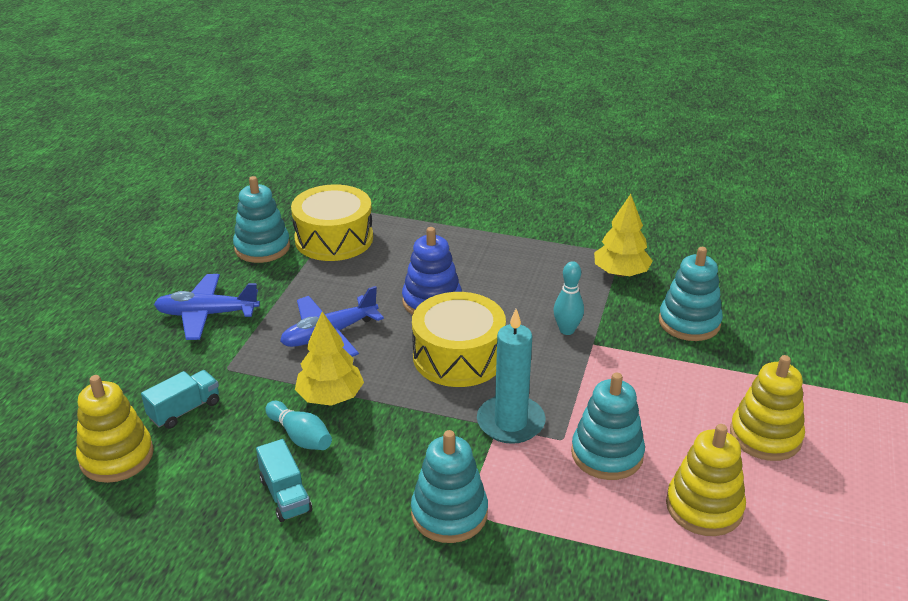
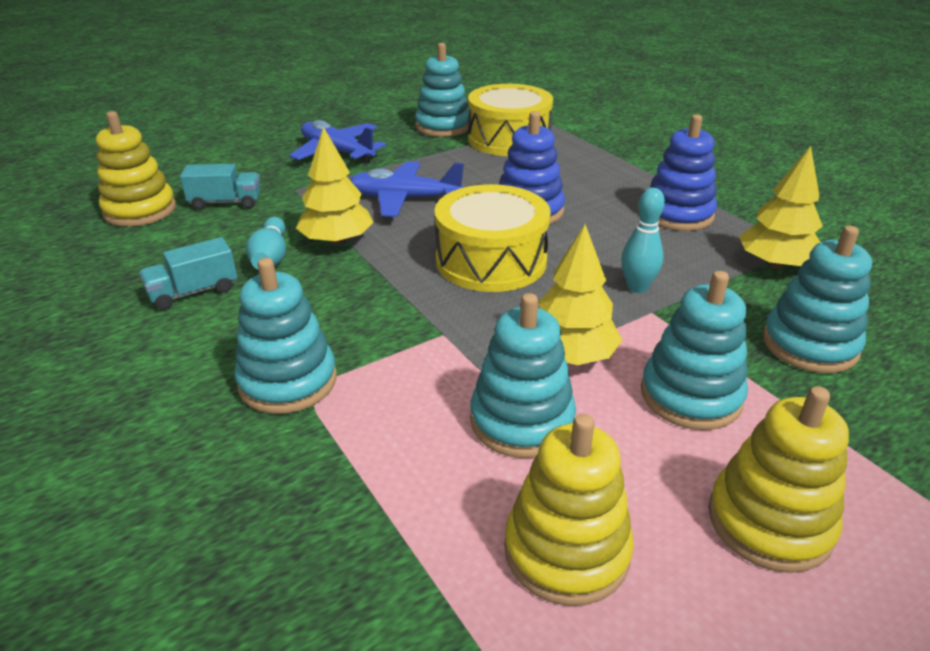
camera: 40 degrees right, 0 degrees up
turquoise truck [256,439,312,522] -> turquoise truck turned 45 degrees clockwise [139,237,237,310]
turquoise candle [477,309,546,444] -> none
none -> yellow tree [538,224,622,365]
none -> turquoise stacking toy [641,271,748,430]
none -> blue stacking toy [651,115,717,231]

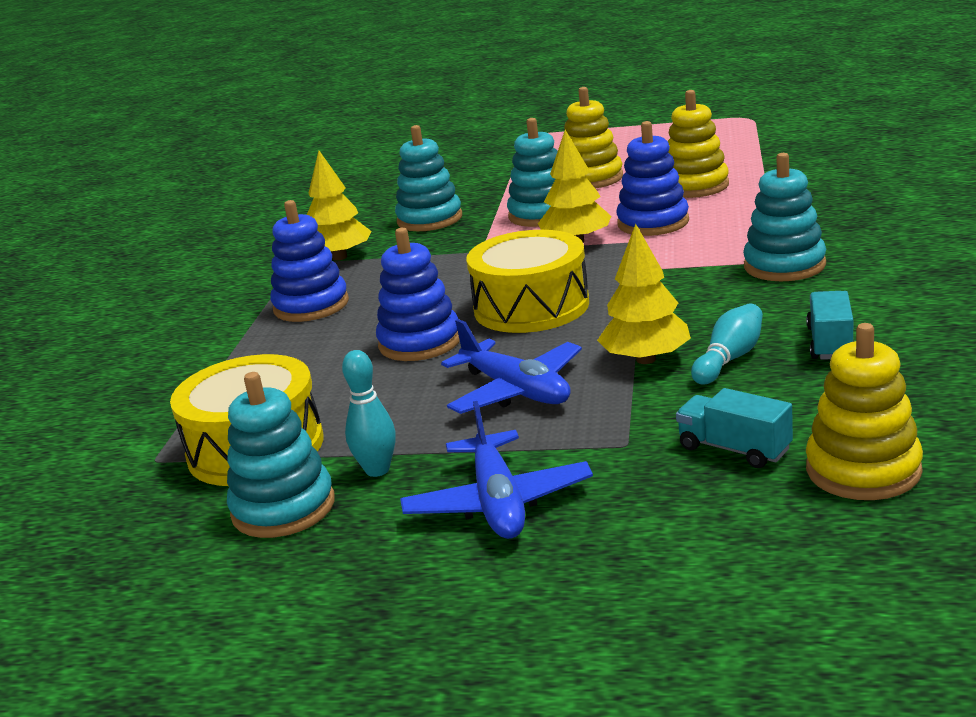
camera: 135 degrees left, 10 degrees down
turquoise truck [139,237,237,310] -> turquoise truck turned 90 degrees counterclockwise [806,291,854,360]
turquoise stacking toy [470,293,576,458] -> blue stacking toy [616,121,689,236]
turquoise bowling pin [621,188,665,293] -> turquoise bowling pin moved to [342,350,395,477]

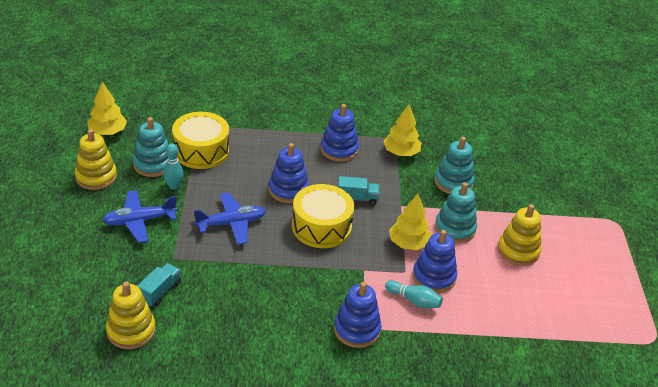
camera: 75 degrees right, 15 degrees up
blue plane [441,319,582,414] -> blue plane turned 150 degrees counterclockwise [194,193,266,244]
yellow tree [597,224,691,364] -> yellow tree moved to [87,82,127,135]
yellow stacking toy [668,90,729,198] -> yellow stacking toy moved to [75,129,117,190]
turquoise bowling pin [691,303,763,384] -> turquoise bowling pin moved to [385,280,443,308]
turquoise stacking toy [743,153,826,281] -> blue stacking toy [334,282,382,348]
turquoise truck [806,291,854,360] -> turquoise truck moved to [338,176,380,206]

